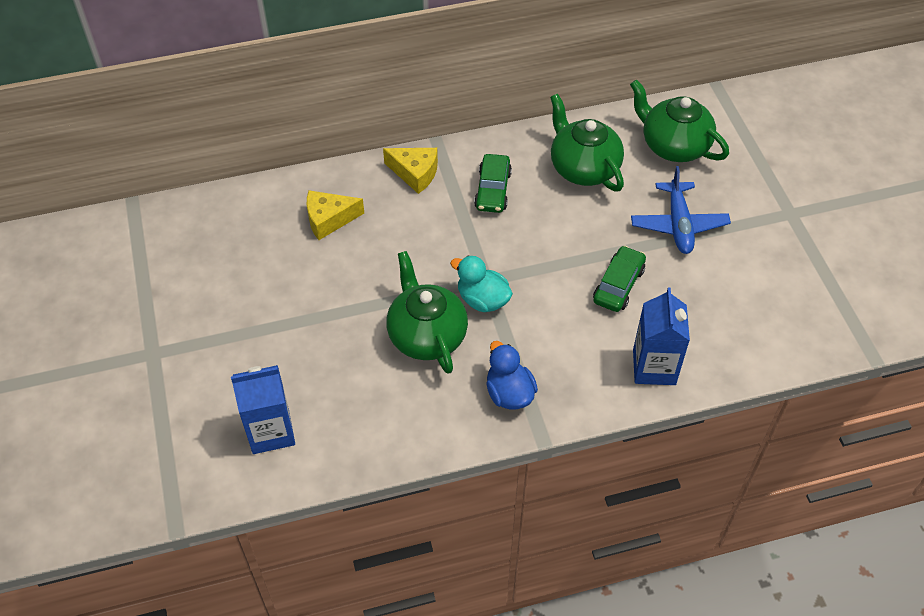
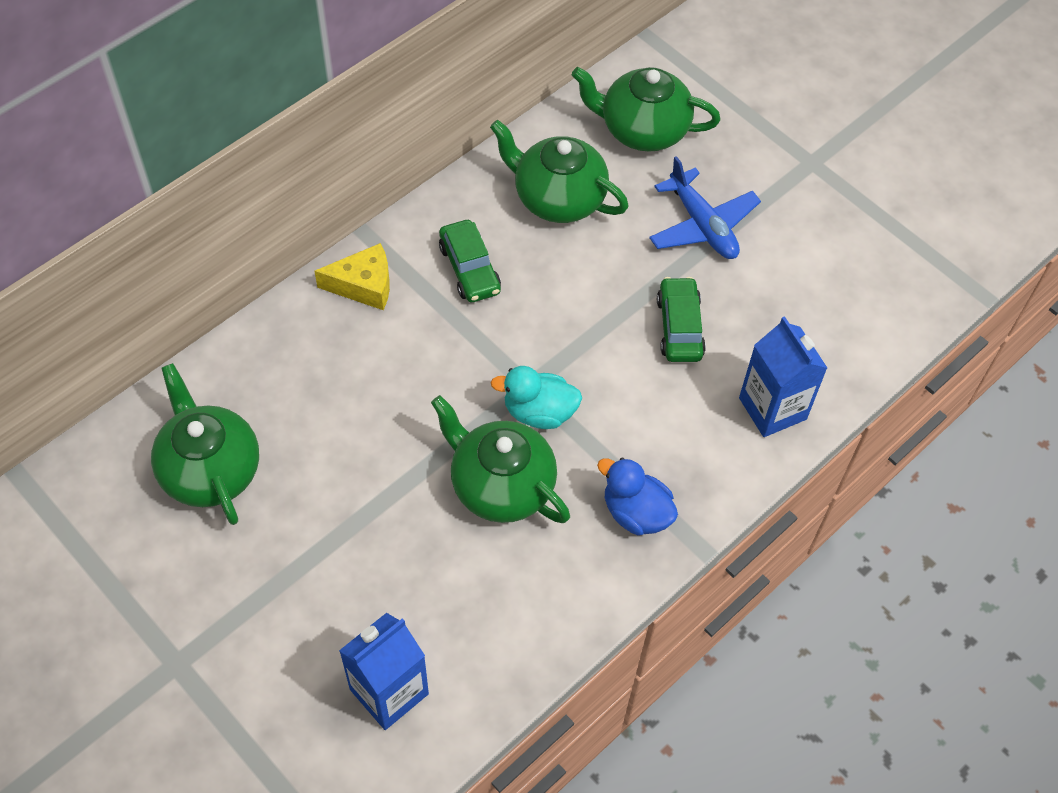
camera: 30 degrees left, 5 degrees up
yellow cheese [307,190,364,240] -> none
none -> green teapot [151,363,259,525]

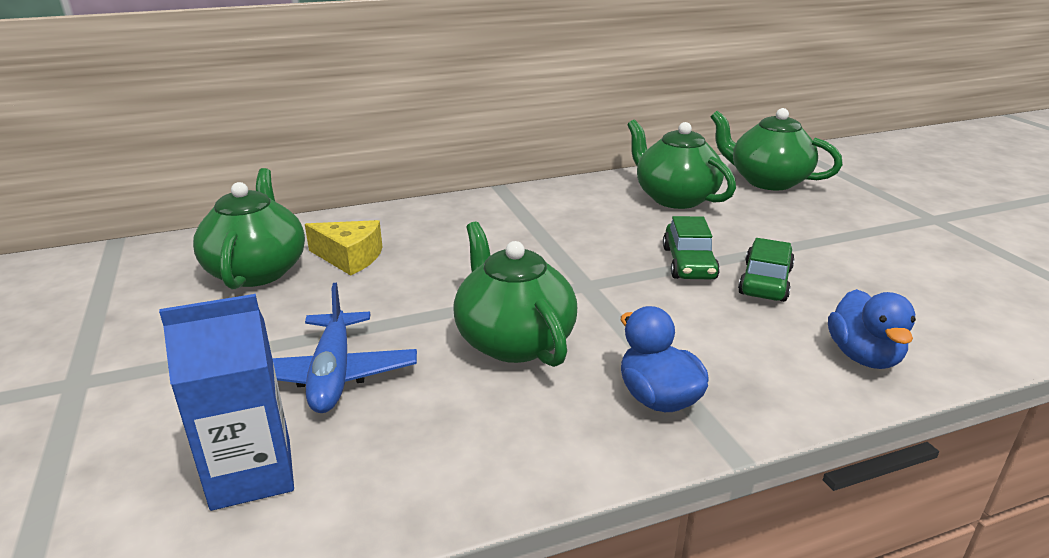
camera: 25 degrees right, 30 degrees down
yellow cheese [314,243,390,310] -> yellow cheese moved to [305,220,382,275]
green car [439,220,501,302] -> green car moved to [663,216,720,279]
turquoise duck [490,366,582,429] -> none
blue plane [649,156,761,259] -> blue plane moved to [272,283,417,413]
blue carton [739,316,827,437] -> blue duck [828,289,916,369]

